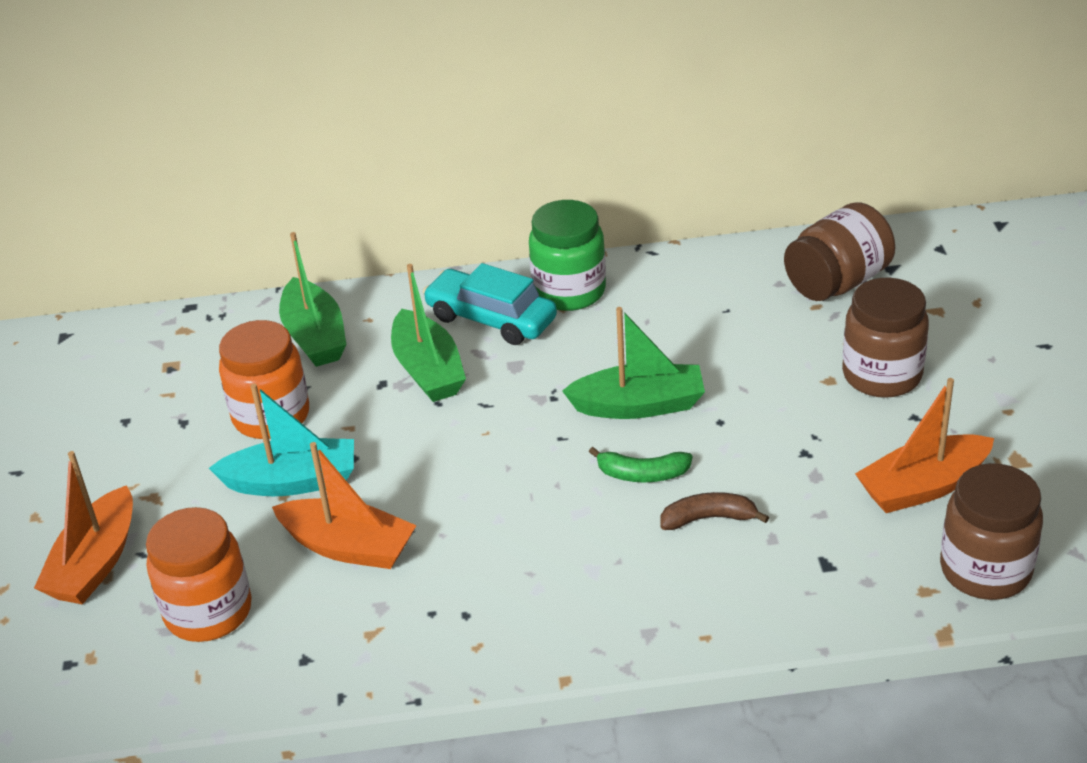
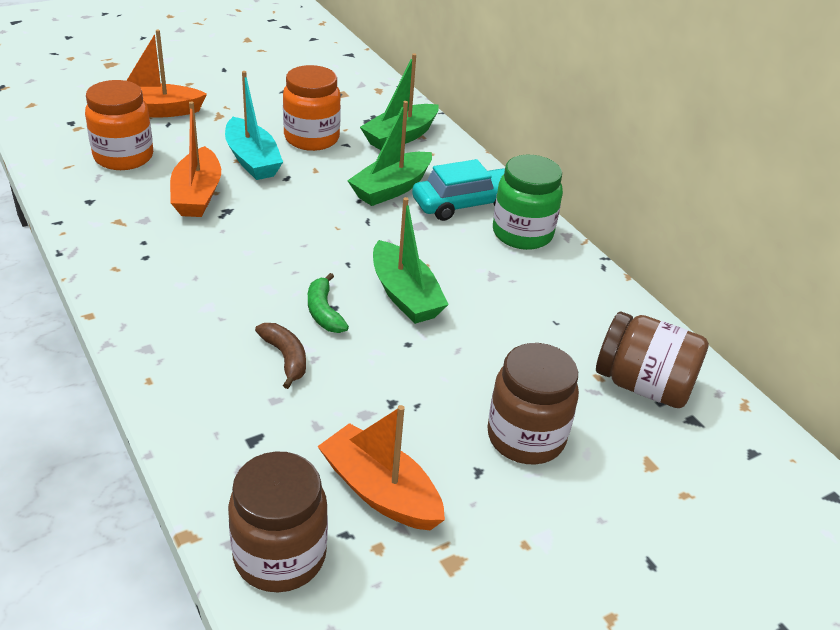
camera: 60 degrees right, 0 degrees up
turquoise car [423,263,557,345] -> turquoise car turned 60 degrees clockwise [412,159,505,221]

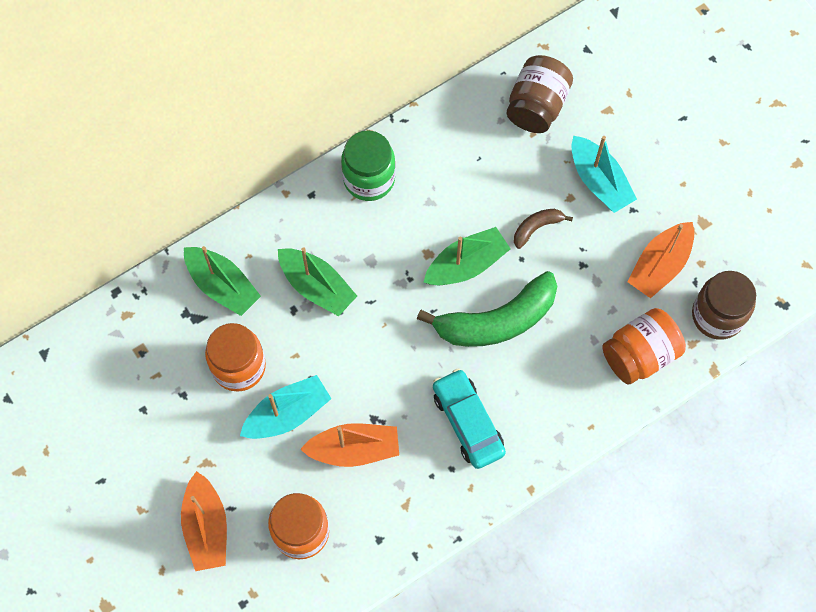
camera: 90 degrees left, 30 degrees up
brown banana [255,323,306,389] -> brown banana moved to [514,209,573,249]
green banana [308,273,349,333] -> green banana [417,271,557,347], size x2.15
turquoise car [412,159,505,221] -> turquoise car moved to [433,368,506,469]
brown jar [487,343,579,464] -> turquoise boat [571,136,637,213]
none -> orange jar [602,308,686,385]

